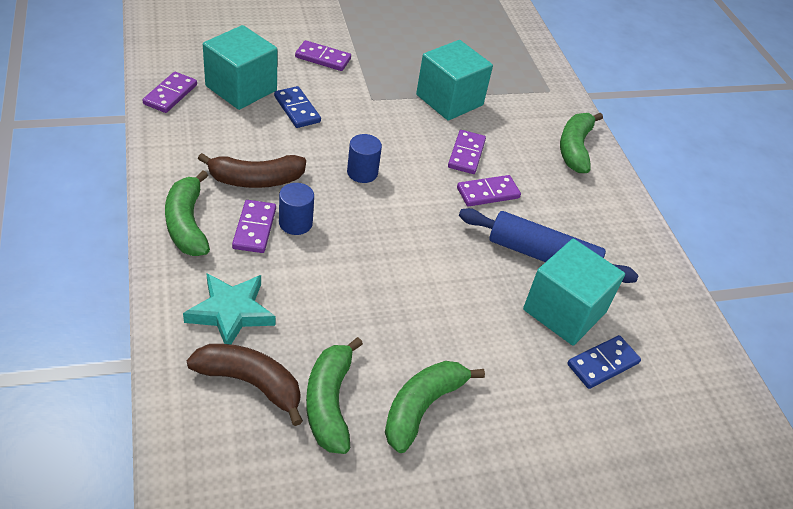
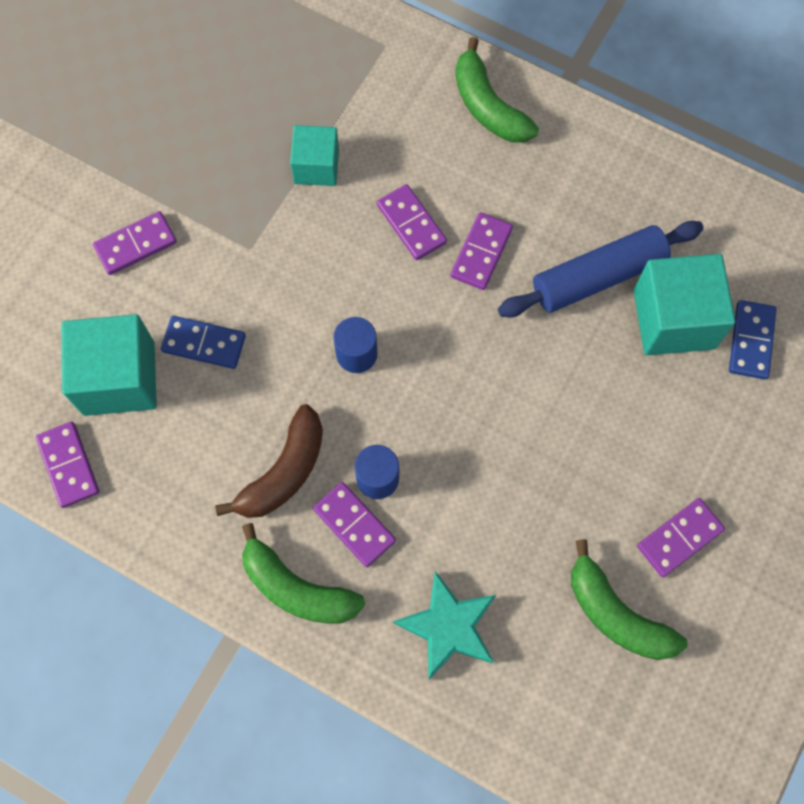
camera: 40 degrees left, 25 degrees up
brown banana [187,344,303,426] -> none
green banana [385,361,485,453] -> purple domino [637,498,725,577]
turquoise cube [416,40,493,121] -> turquoise cube [290,125,339,186], size x0.61

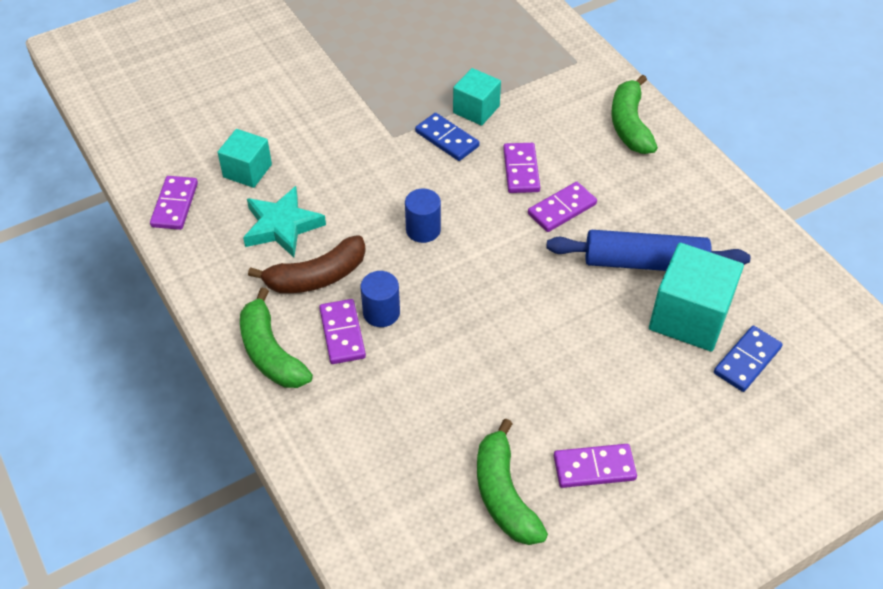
camera: 30 degrees right, 20 degrees down
turquoise cube [62,314,157,416] -> turquoise cube [217,129,272,188], size x0.61
purple domino [93,211,177,275] -> none
blue domino [161,316,246,369] -> blue domino moved to [415,113,480,161]
turquoise star [393,571,496,679] -> turquoise star moved to [243,186,326,257]

